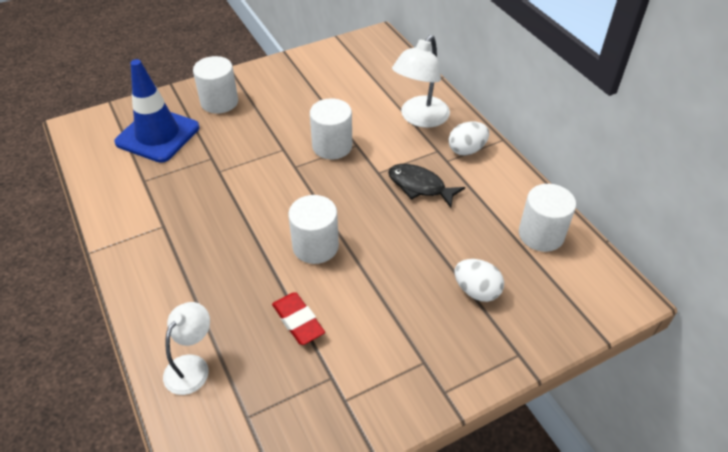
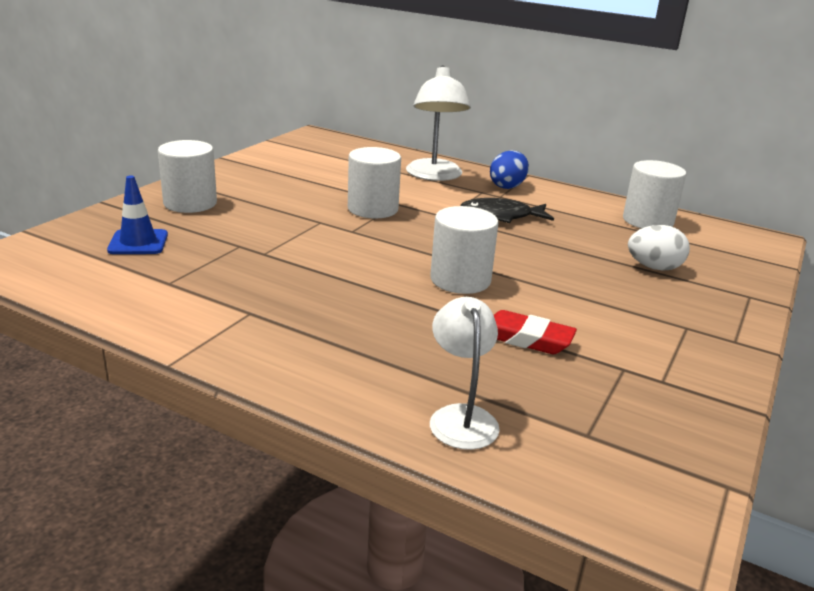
camera: 35 degrees left, 20 degrees down
blue traffic cone [114,59,200,163] -> blue traffic cone [107,175,168,254], size x0.54
white egg [449,122,489,155] -> blue egg [490,150,529,189]

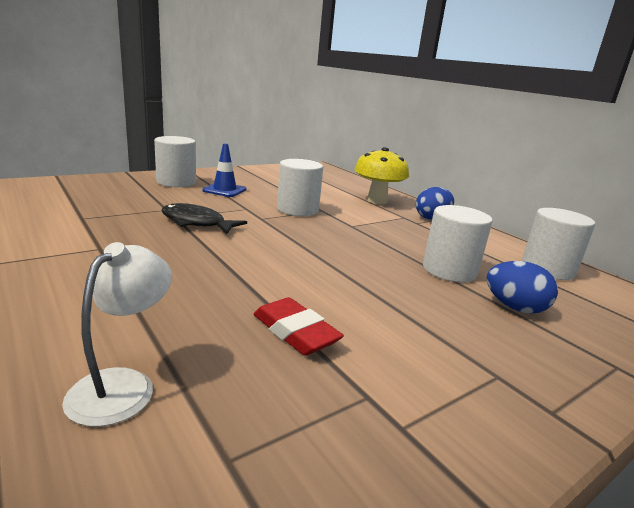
camera: 25 degrees right, 5 degrees down
blue traffic cone [107,175,168,254] -> blue traffic cone moved to [203,143,246,197]
white lamp [406,65,471,181] -> yellow mushroom [354,147,409,204]
white cylinder [430,206,499,294] -> white cylinder moved to [423,205,493,282]
black fish [460,198,554,223] -> black fish moved to [162,203,247,234]
white egg [628,225,690,271] -> blue egg [486,261,558,314]

